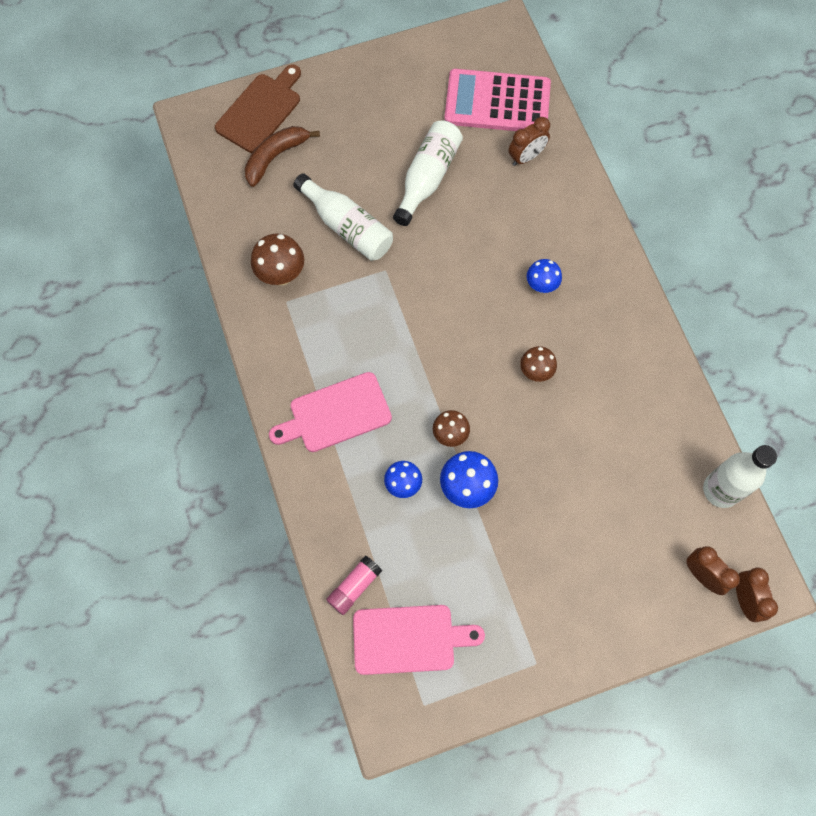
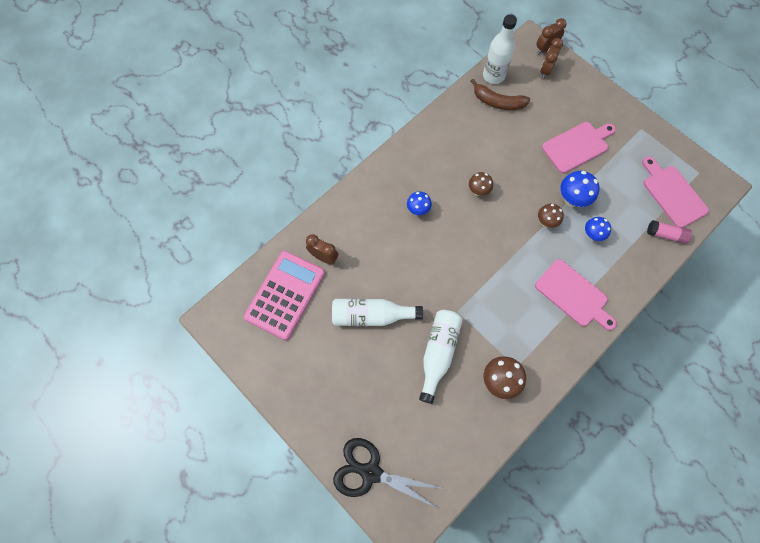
camera: 115 degrees left, 0 degrees up
brown cutting board [215,65,301,153] -> black scissors [333,438,445,509]
brown banana [245,126,320,187] -> brown banana moved to [471,79,530,110]
pink calculator [444,69,551,131] -> pink calculator turned 135 degrees counterclockwise [244,251,325,340]
none -> pink cutting board [542,122,616,173]

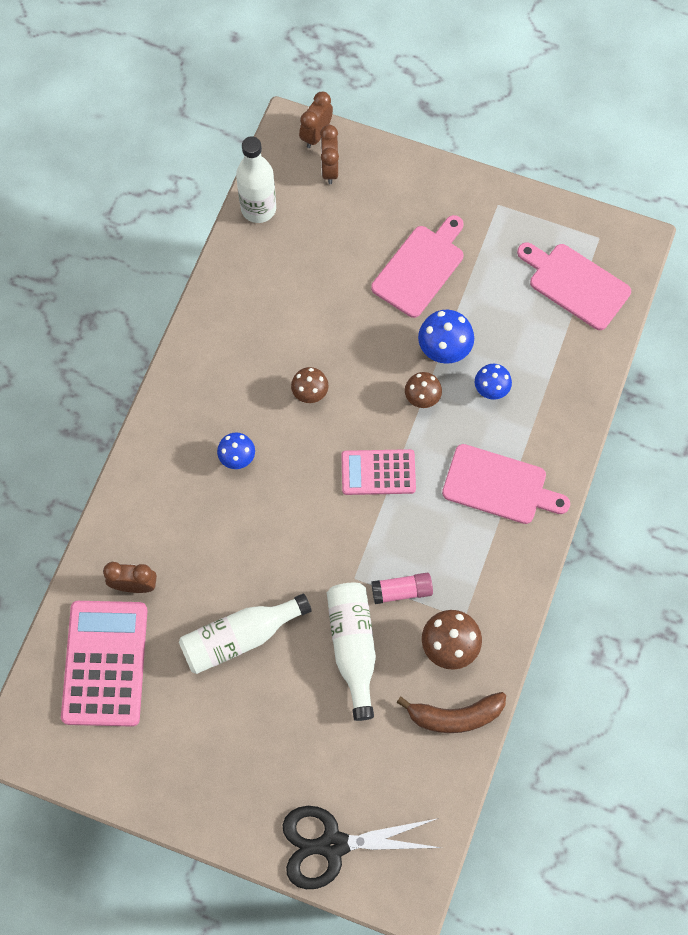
camera: 25 degrees left, 0 degrees up
brown banana [471,79,530,110] -> brown banana moved to [397,692,506,733]
pink glue stick [647,220,692,244] -> pink glue stick moved to [371,573,433,604]
none -> pink calculator [342,449,416,495]

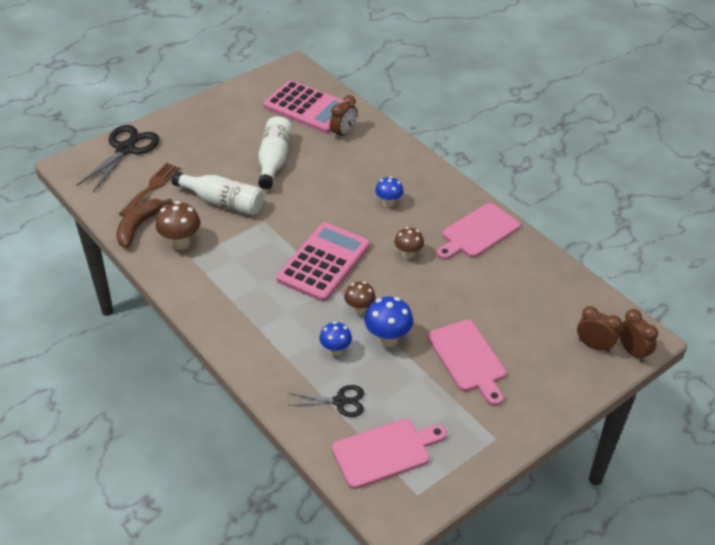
camera: 120 degrees right, 25 degrees down
white bottle [236,136,276,223] -> none
pink calculator [342,449,416,495] -> pink calculator [276,222,370,302], size x1.62
pink glue stick [371,573,433,604] -> none
pink cutting board [442,444,570,524] -> pink cutting board moved to [437,203,520,260]
none -> brown fork [119,163,180,217]
none -> black scissors [288,385,364,417]

